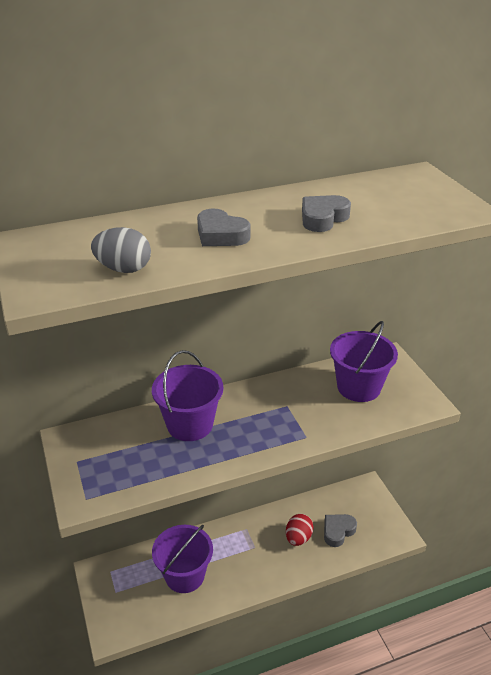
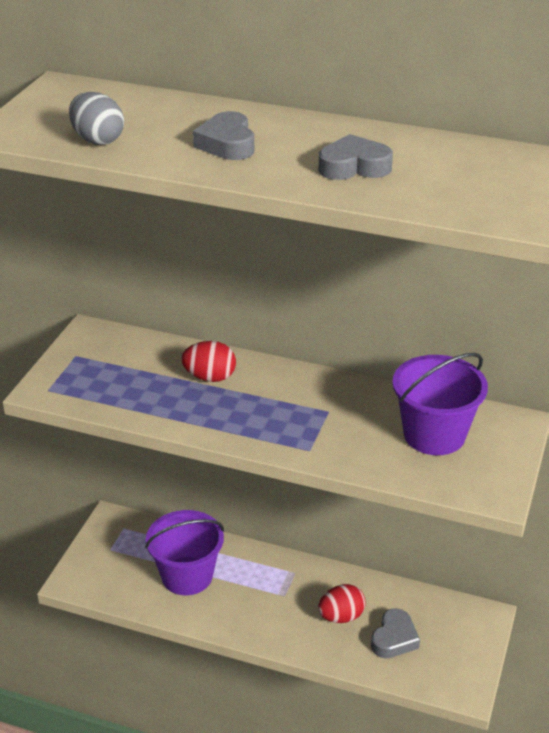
camera: 40 degrees right, 0 degrees up
purple bucket [152,350,224,441] -> red egg [181,341,236,382]
grey heart [324,514,357,547] -> grey heart turned 120 degrees clockwise [371,608,420,658]

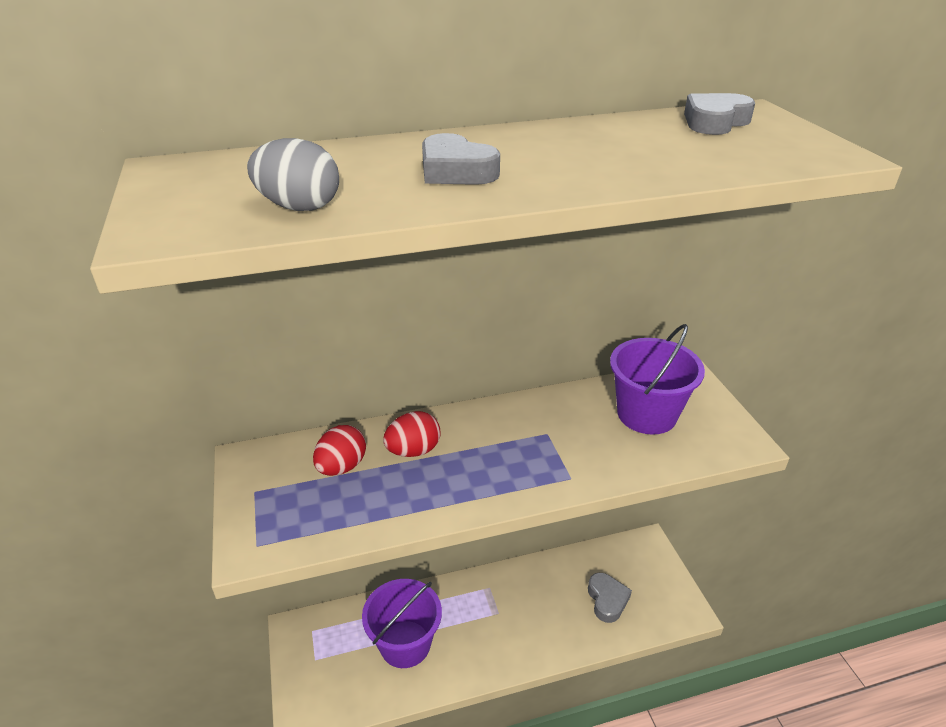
camera: 35 degrees left, 0 degrees up
grey heart [318,134,393,180] -> grey heart moved to [684,93,755,135]
red egg [318,584,366,623] -> red egg moved to [313,425,366,476]

